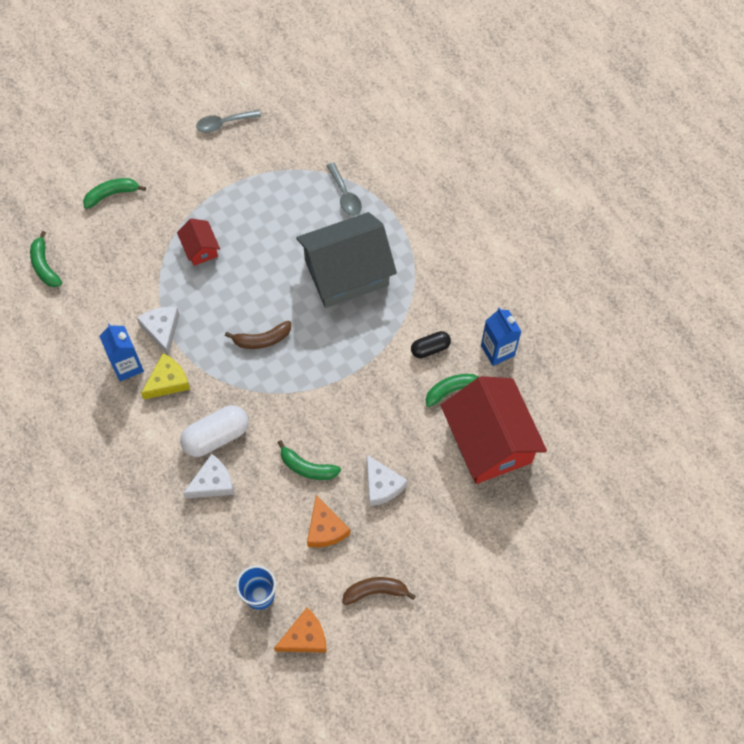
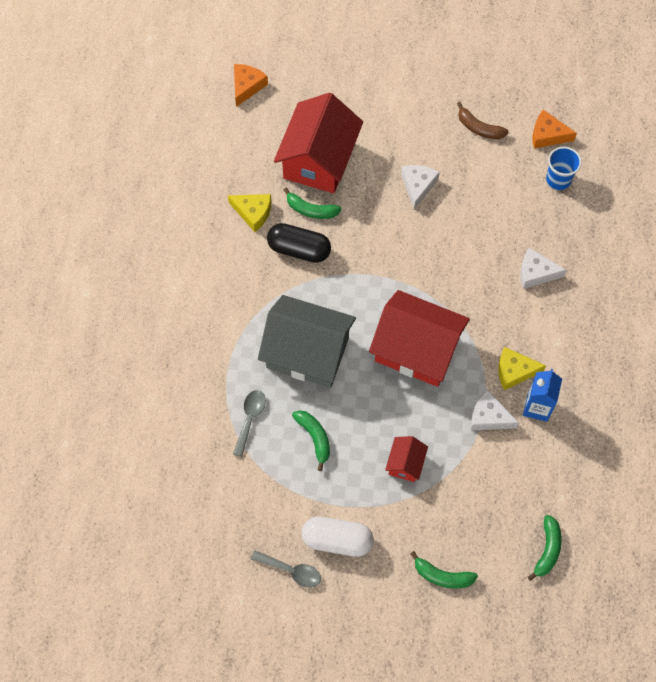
camera: 140 degrees left, 0 degrees up
white cheese [137,307,180,356] -> white cheese turned 90 degrees clockwise [471,389,519,430]
white capsule [180,405,249,457] -> white capsule moved to [302,517,374,557]
brown banana [225,321,291,349] -> red house [369,290,470,387]
green banana [277,440,341,480] -> green banana moved to [292,410,330,471]
orange cheese [307,495,350,547] -> orange cheese moved to [234,64,268,107]
black capsule [411,331,451,358] -> black capsule [267,223,331,263], size x1.67
blue carton [481,307,522,366] -> yellow cheese [228,194,272,232]

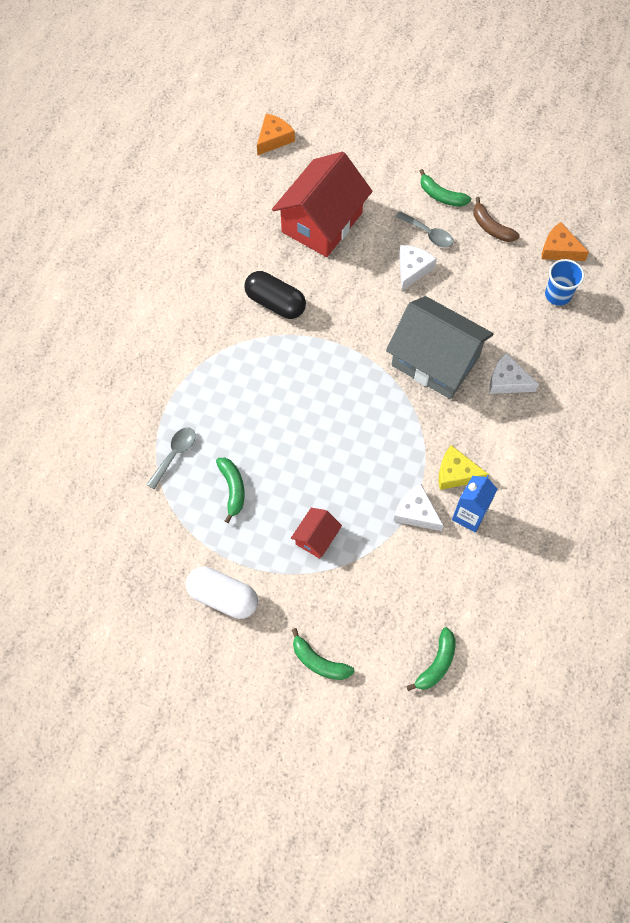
camera: 15 degrees right, 0 degrees up
yellow cheese [228,194,272,232] -> none
grey spoon [251,550,321,588] -> grey spoon moved to [395,211,453,248]
grey house [258,295,356,388] -> grey house moved to [386,296,494,399]
green banana [283,188,342,219] -> green banana moved to [420,169,471,207]
red house [369,290,470,387] -> none

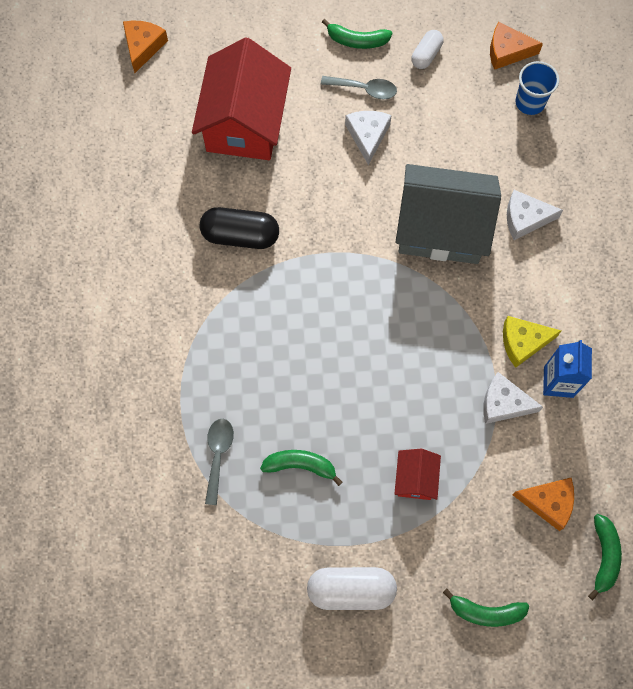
camera: 25 degrees left, 5 degrees up
green banana [216,458,245,523] -> green banana turned 45 degrees counterclockwise [260,450,342,486]
brown banana [474,197,520,242] -> white capsule [411,30,443,69]
none -> orange cheese [512,478,574,531]

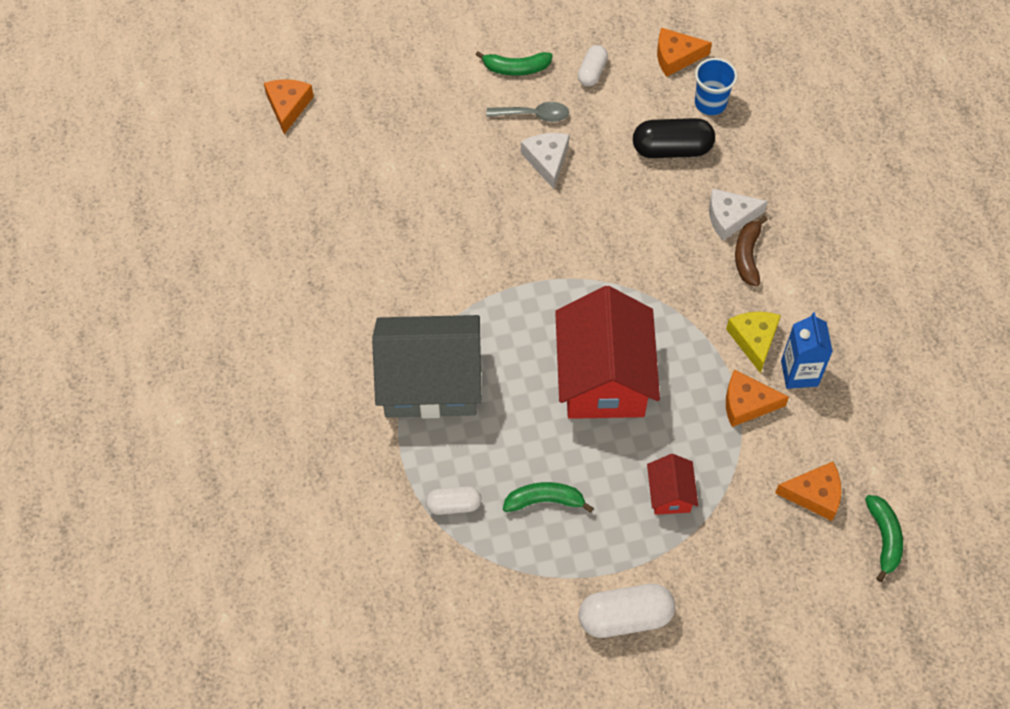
camera: 10 degrees left, 10 degrees down
red house [192,37,291,160] -> red house moved to [555,286,660,419]
black capsule [200,207,279,249] -> black capsule moved to [633,118,715,158]
grey spoon [205,419,234,505] -> white capsule [426,486,481,515]
grey house [396,164,501,264] -> grey house moved to [372,315,482,419]
green banana [443,589,529,627] -> none
white cheese [483,372,543,424] -> orange cheese [726,370,789,427]
yellow cheese [503,316,561,368] -> yellow cheese turned 105 degrees clockwise [726,312,781,373]
none -> brown banana [735,216,768,286]

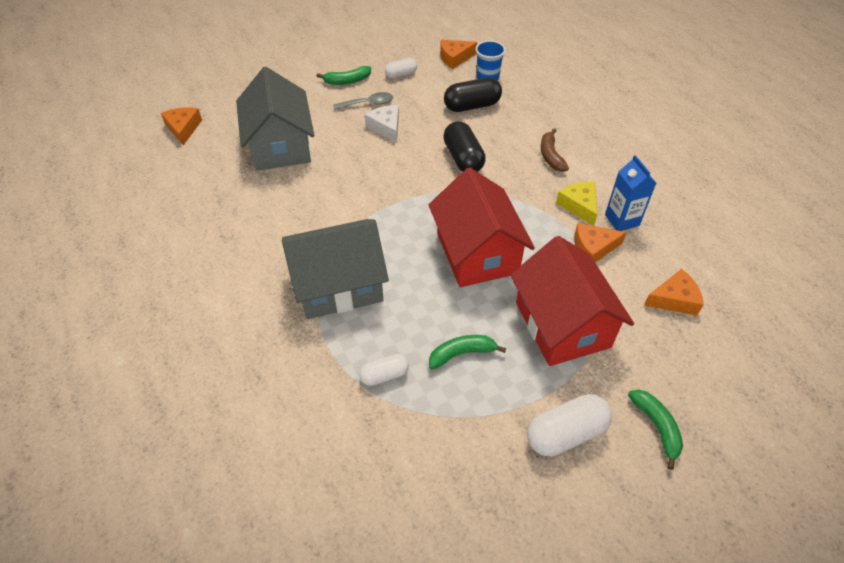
camera: 15 degrees left, 10 degrees down
white capsule [578,45,608,86] -> white capsule turned 60 degrees clockwise [385,58,417,79]
red house [647,454,698,515] -> red house [510,236,634,366], size x2.20
white cheese [709,189,768,241] -> none
green banana [865,495,903,582] -> green banana moved to [628,390,683,470]
none -> grey house [236,67,314,171]
none -> black capsule [443,121,486,172]

